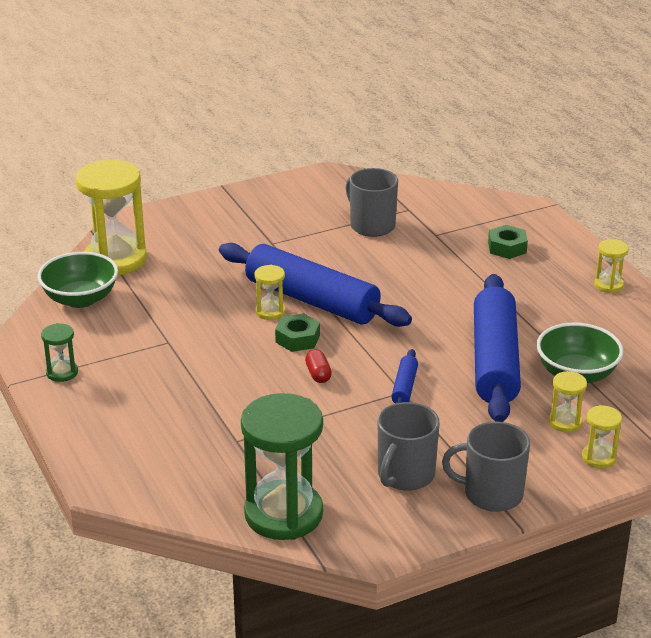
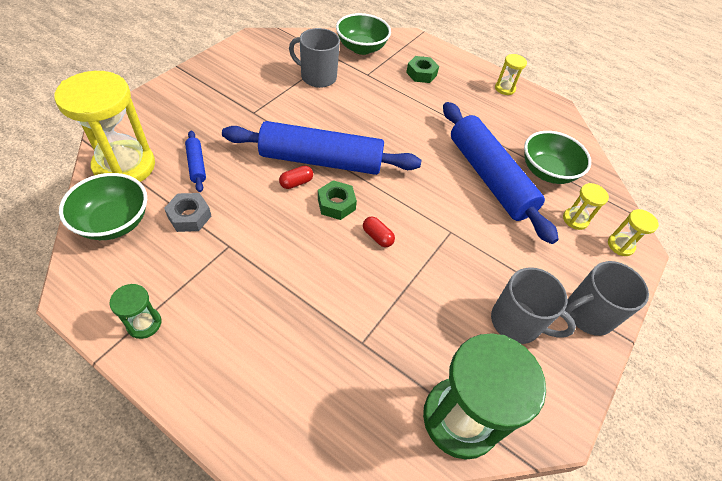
camera: 35 degrees left, 20 degrees up
yellow hourglass [255,265,286,320] -> red capsule [279,166,313,189]
grey mug [378,402,440,491] -> grey mug turned 60 degrees counterclockwise [491,267,576,344]
blue rolling pin [391,349,418,404] -> blue rolling pin moved to [185,130,206,192]
none -> grey nut [164,193,211,232]
none -> green bowl [336,13,391,55]

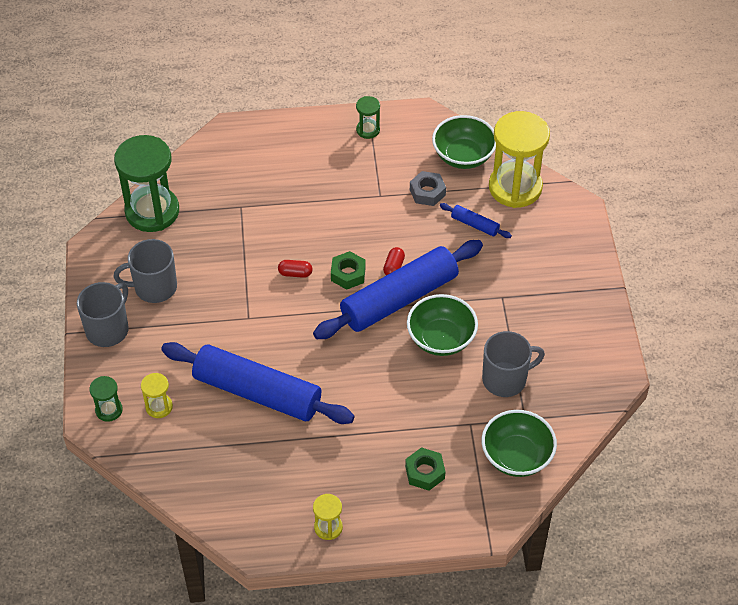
camera: 145 degrees right, 0 degrees up
green bowl [524,131,591,184] -> green bowl moved to [407,294,478,356]
yellow hourglass [608,209,659,256] -> green hourglass [89,376,123,422]

